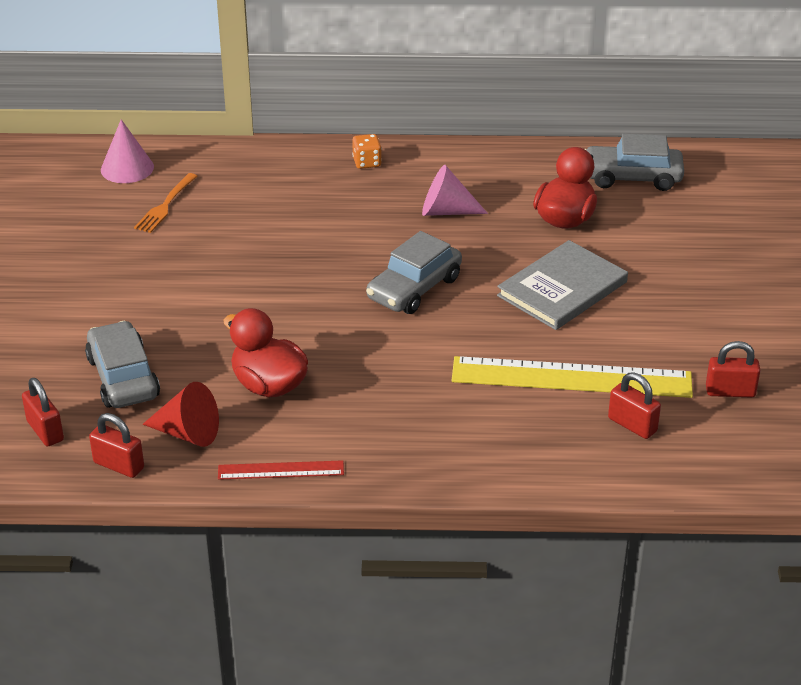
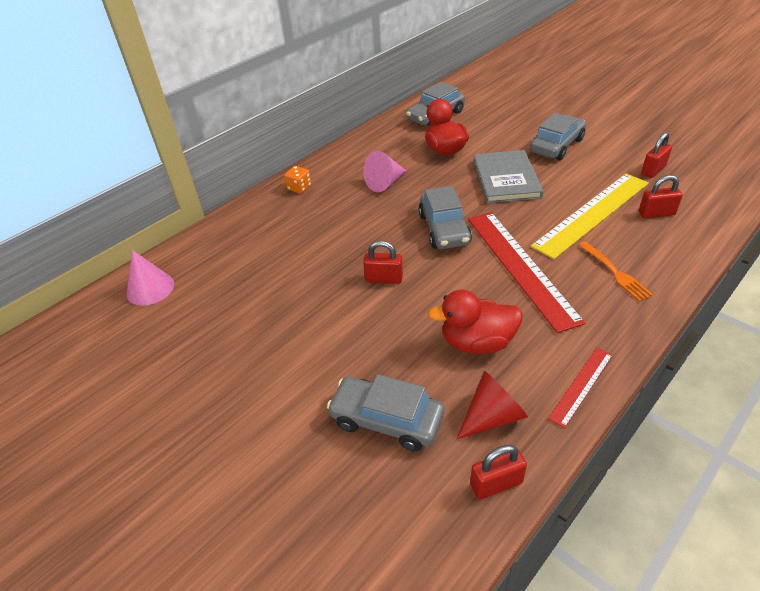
camera: 45 degrees left, 5 degrees up
red padlock [22,378,64,447] -> red padlock moved to [363,241,403,284]
orange fork [134,173,197,233] -> orange fork moved to [579,241,653,302]
none -> red ruler [468,212,585,333]
none -> grey car [530,113,586,160]

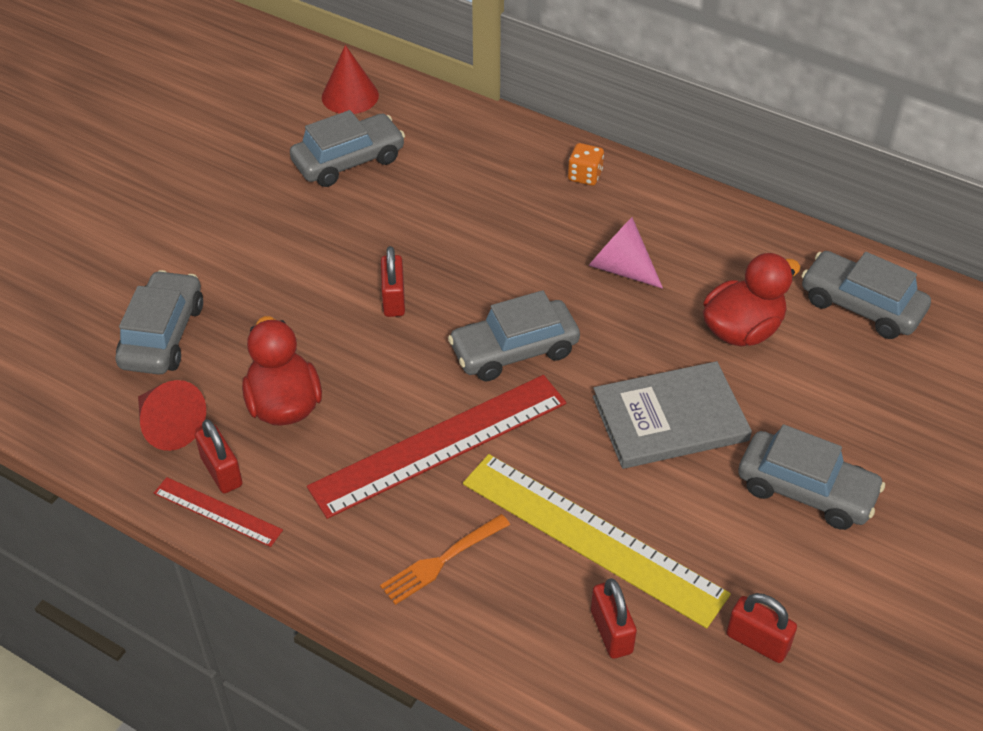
camera: 75 degrees right, 5 degrees up
pink cone [127,250,174,306] -> red cone [322,45,379,114]
red padlock [470,445,527,500] -> red padlock moved to [195,419,243,493]
none -> grey car [290,110,405,187]

